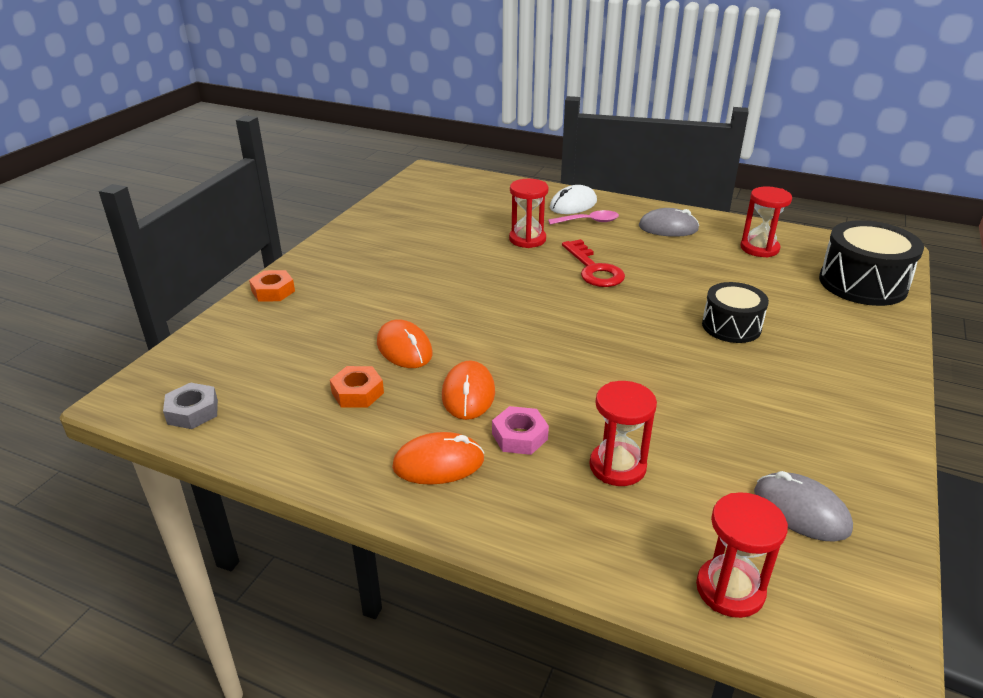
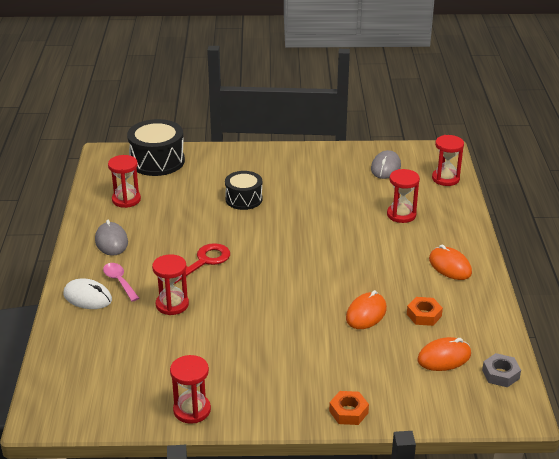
camera: 115 degrees left, 0 degrees up
orange mouse [442,360,495,420] -> orange mouse moved to [417,337,471,371]
pink nut [492,406,549,455] -> none
none -> red hourglass [170,355,211,424]

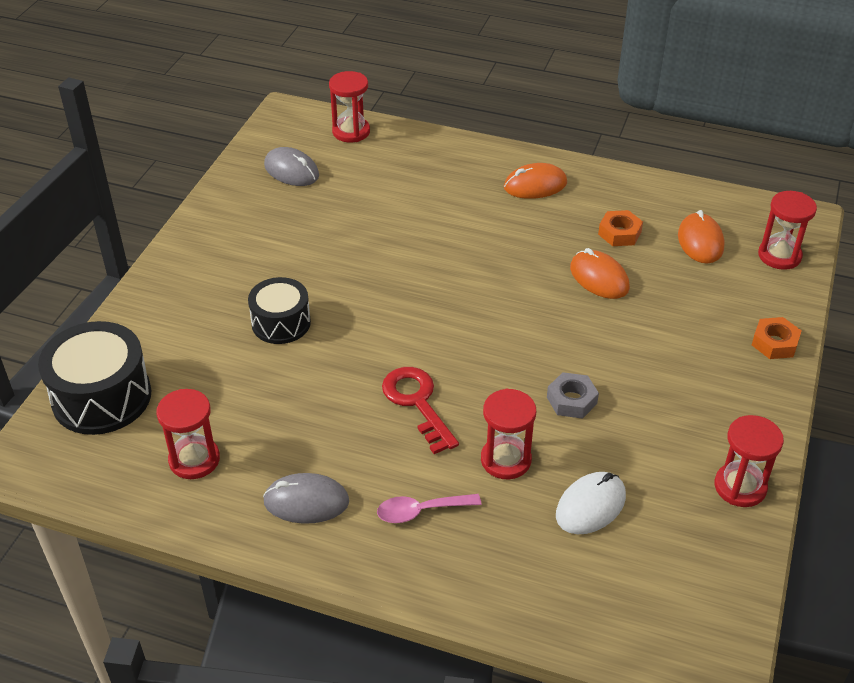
camera: 70 degrees left, 10 degrees up
white mouse [63,278,112,309] -> white mouse moved to [556,472,626,534]
red hourglass [387,169,420,223] -> red hourglass moved to [758,191,817,270]
grey nut [482,353,521,387] -> grey nut moved to [547,372,599,419]

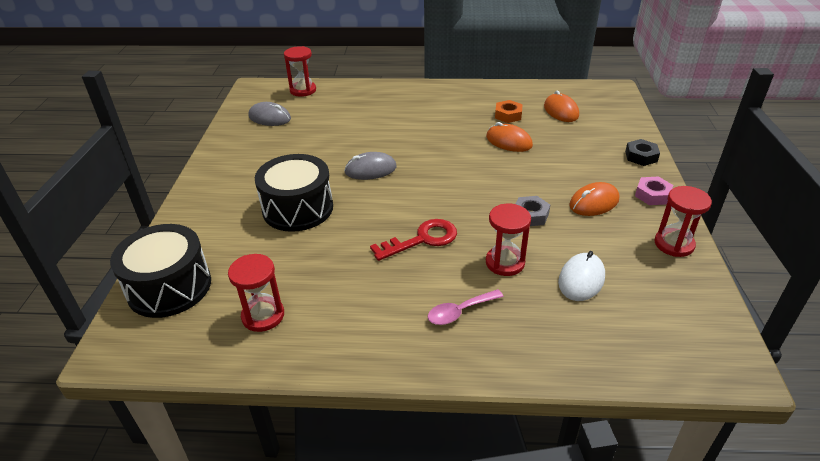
camera: 15 degrees left, 5 degrees down
black drum [248,277,311,344] -> black drum [255,154,333,232], size x1.56
grey mouse [263,473,349,524] -> grey mouse moved to [344,152,397,180]
red key [382,367,459,454] -> red key turned 105 degrees clockwise [370,219,457,261]
orange mouse [504,163,567,199] -> orange mouse moved to [569,182,619,216]
orange nut [752,317,802,359] -> black nut [625,139,660,166]
red hourglass [758,191,817,270] -> none
none -> pink nut [635,177,673,205]

